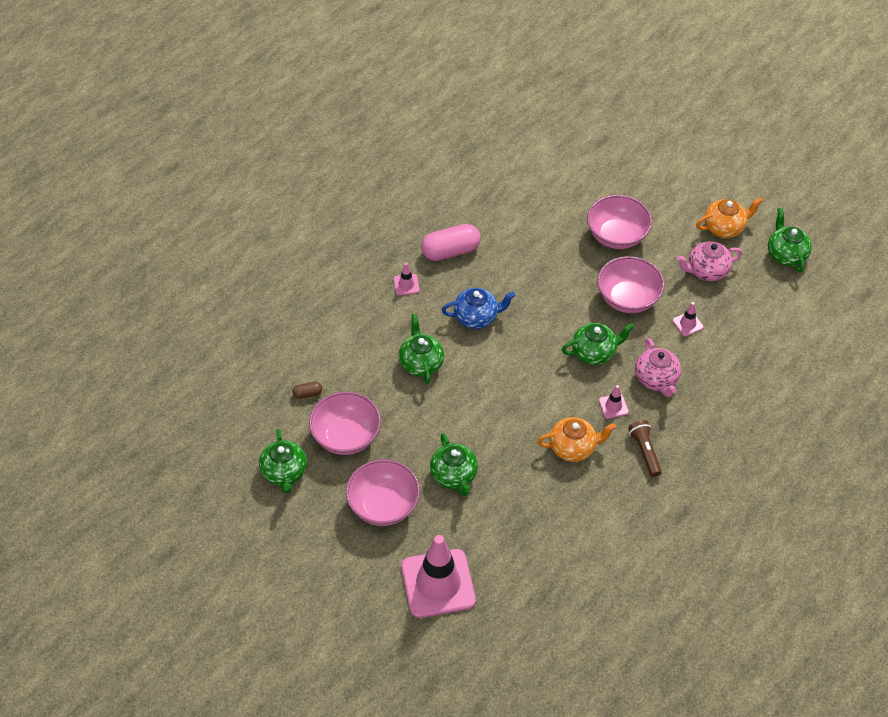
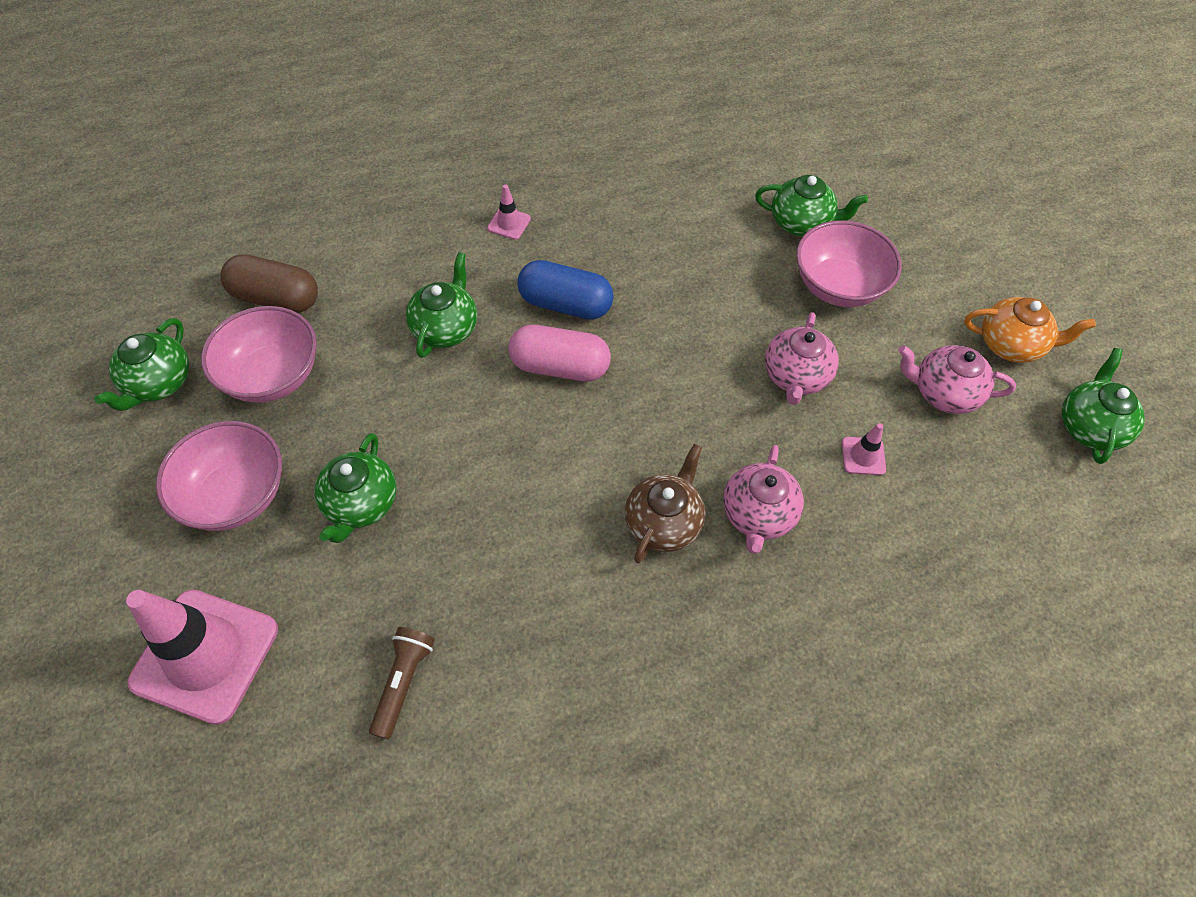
camera: 30 degrees right, 5 degrees up
brown capsule [292,382,322,399] -> brown capsule [220,254,318,313], size x2.18
pink capsule [421,224,481,261] -> pink capsule moved to [508,325,611,381]
blue teapot [442,288,515,329] -> blue capsule [517,260,614,320]
orange teapot [537,417,616,462] -> none
green teapot [562,323,634,365] -> green teapot moved to [755,175,868,236]
pink bowl [597,256,665,313] -> pink teapot [765,312,839,405]
pink traffic cone [599,385,629,419] -> brown teapot [625,444,705,563]
brown flashlight [628,420,662,477] -> brown flashlight moved to [369,627,435,740]

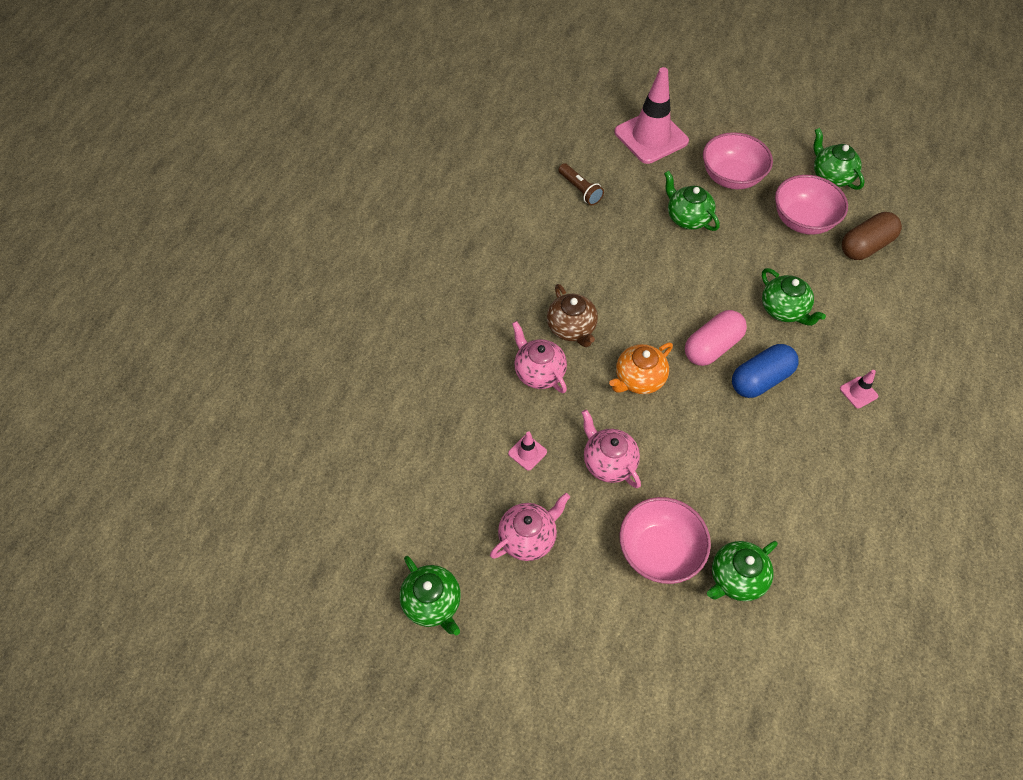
camera: 130 degrees right, 0 degrees up
orange teapot [964,297,1096,363] -> orange teapot moved to [609,343,673,394]

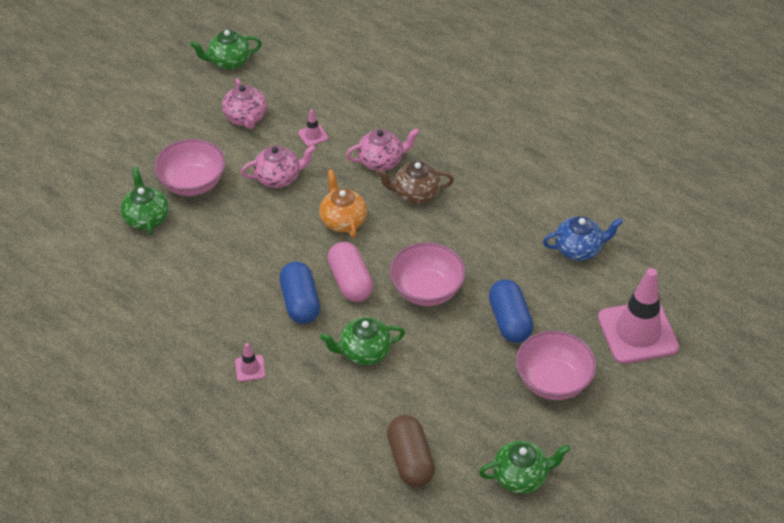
camera: 110 degrees right, 10 degrees down
brown flashlight [558,163,604,205] -> blue teapot [543,216,623,261]
green teapot [664,171,720,231] -> blue capsule [489,279,533,343]
pink bowl [775,175,848,235] -> pink bowl moved to [390,242,466,306]

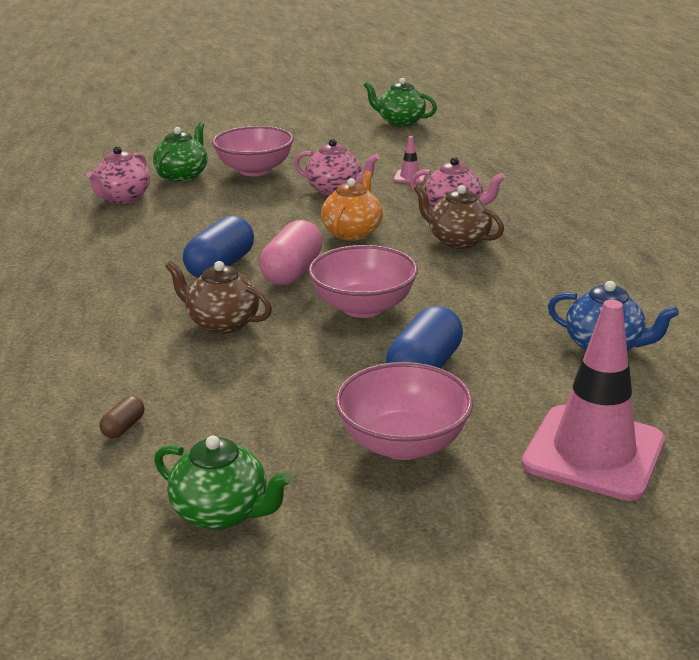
camera: 40 degrees right, 20 degrees down
pink teapot [222,78,267,129] -> pink teapot moved to [87,146,150,204]
pink traffic cone [235,343,266,382] -> none
green teapot [320,317,405,365] -> brown teapot [165,261,272,334]
brown capsule [387,415,435,487] -> brown capsule [99,396,145,438], size x0.46

